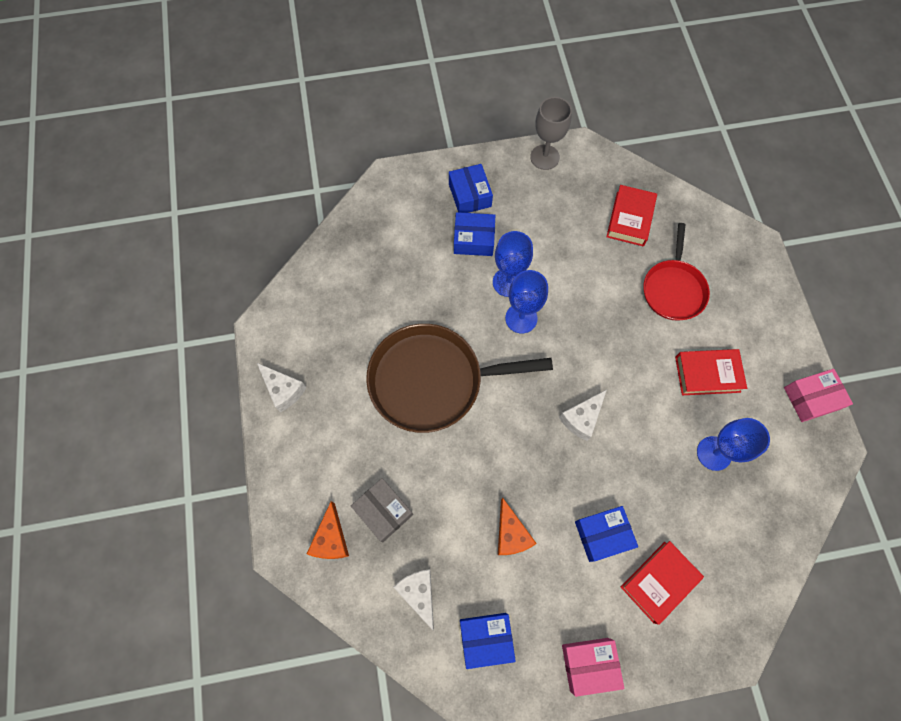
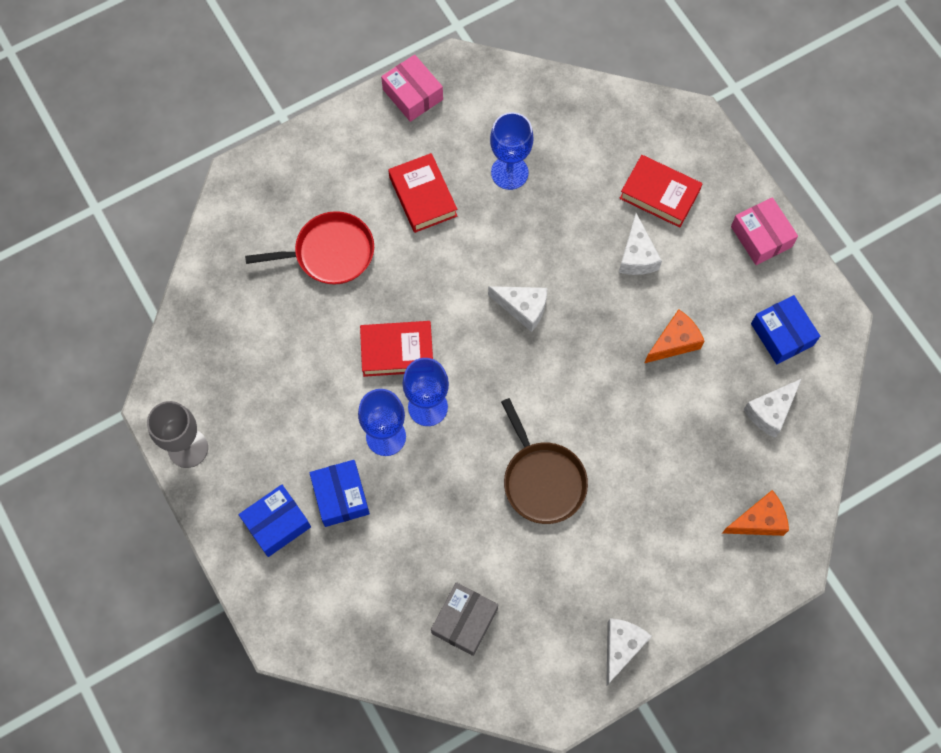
camera: 110 degrees left, 0 degrees up
grey box [351,478,413,542] -> grey box moved to [431,582,498,656]
brown pan [366,324,553,433] -> brown pan [501,398,588,524], size x0.61
blue box [575,506,638,562] -> white cheese [619,213,662,275]
red book [606,185,657,246] -> red book moved to [360,321,433,377]

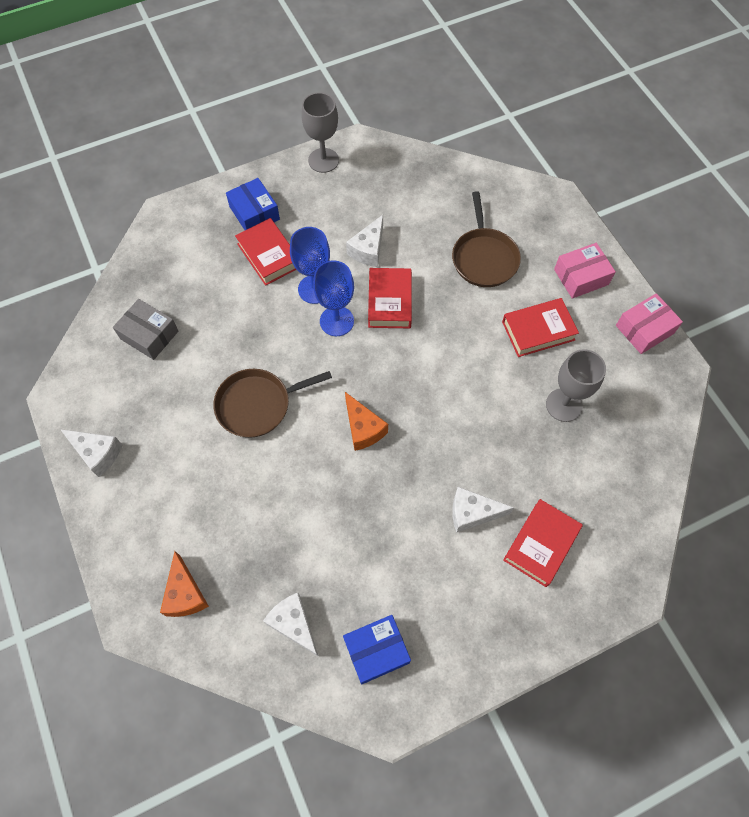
camera: 95 degrees right, 5 degrees down
red pan [245,211,374,285] -> brown pan [452,191,521,287]
blue box [309,460,370,527] -> red book [235,218,296,286]
white cheese [488,286,548,332] -> white cheese moved to [346,215,383,267]
blue goblet [490,112,533,190] -> grey goblet [546,349,606,422]
orange cheese [645,309,704,363] -> orange cheese moved to [345,392,388,451]
pink box [731,197,798,265] -> pink box moved to [554,243,616,299]

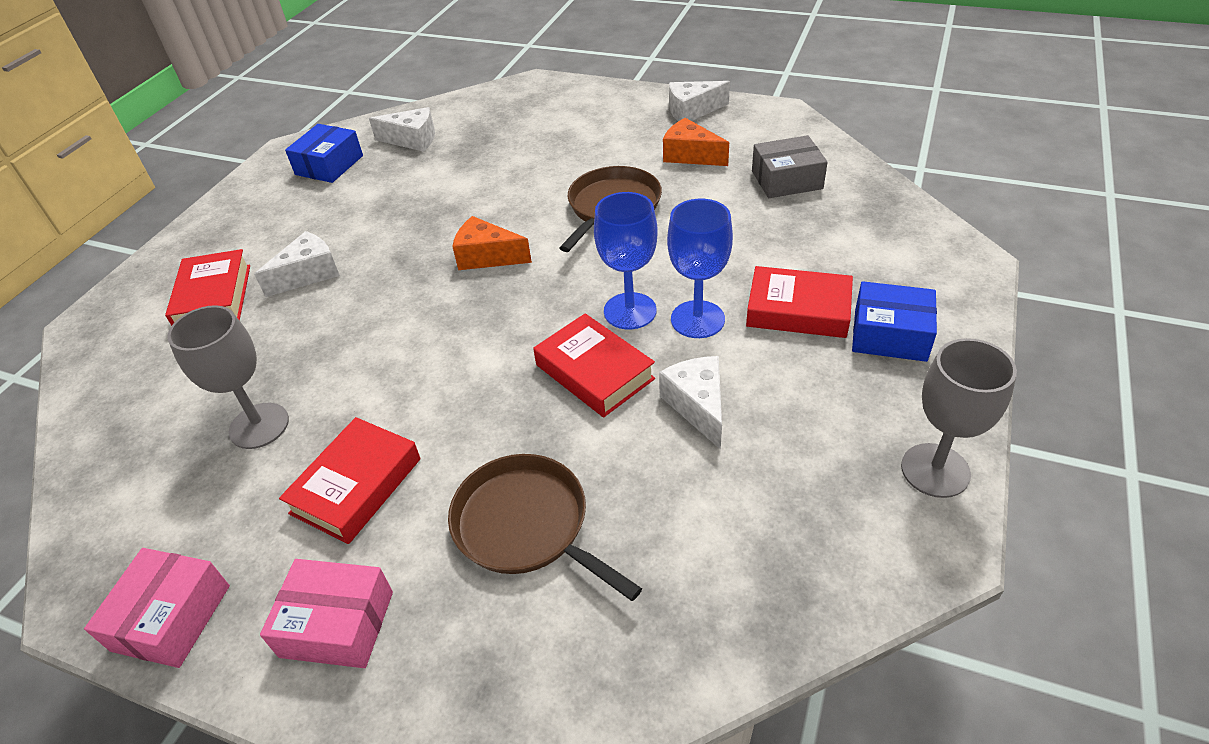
camera: 140 degrees right, 20 degrees down
orange cheese [160,551,209,617] -> orange cheese moved to [663,118,729,166]
pink box [554,243,616,299] -> pink box turned 75 degrees clockwise [260,559,393,668]

